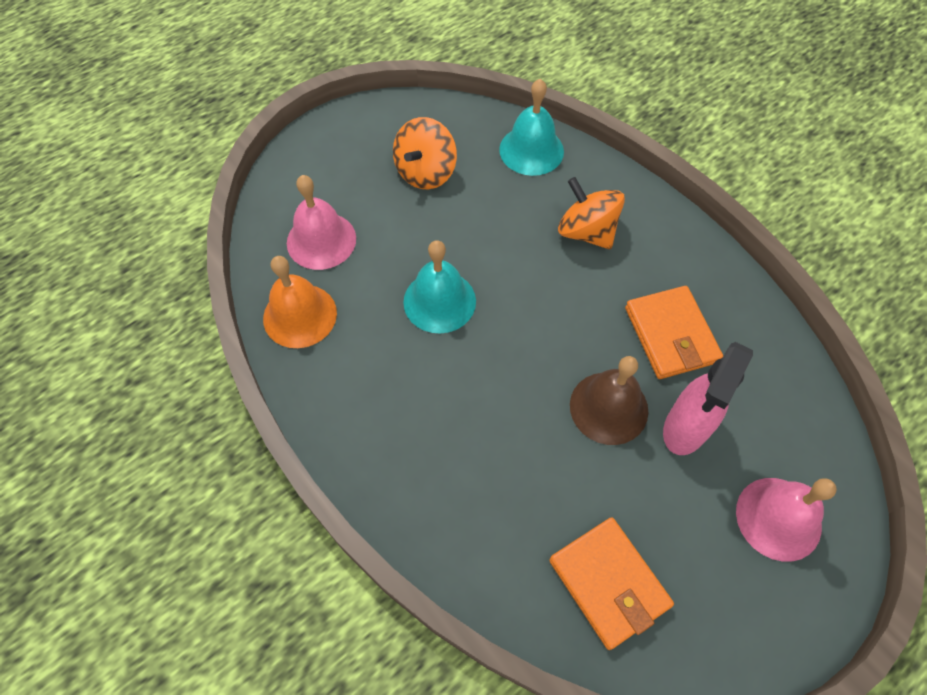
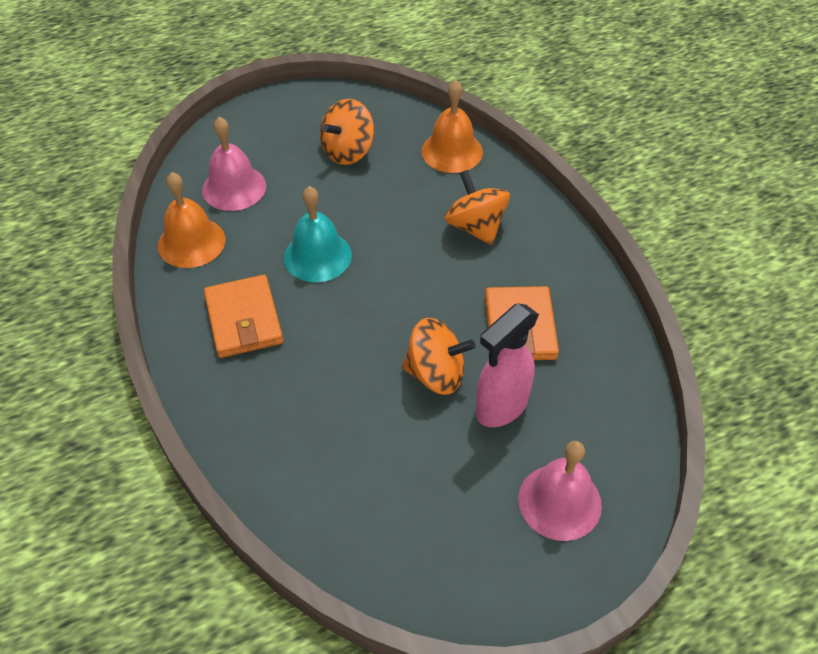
camera: 15 degrees right, 10 degrees down
turquoise bell [499,79,564,176] -> orange bell [421,80,483,173]
orange wallet [549,517,674,650] -> orange wallet moved to [204,275,283,358]
brown bell [570,356,648,445] -> orange spinning top [402,318,475,395]

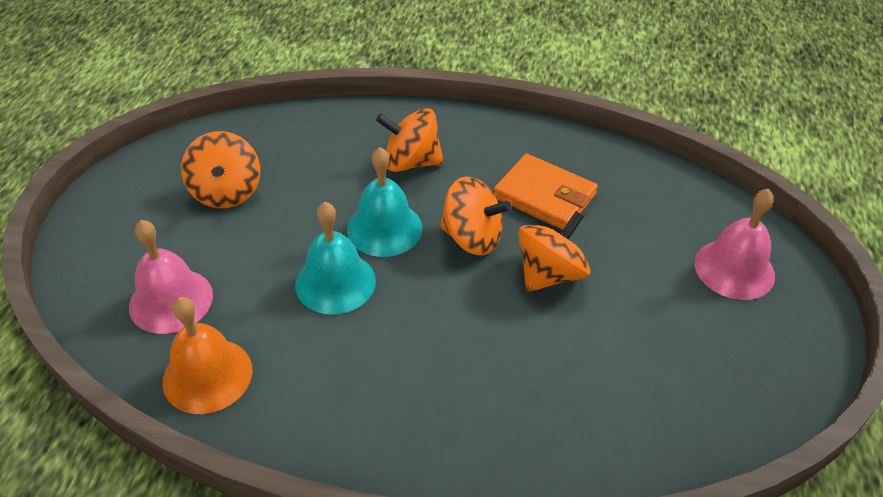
camera: 55 degrees left, 5 degrees down
orange wallet [204,275,283,358] -> none
orange bell [421,80,483,173] -> none
pink spray bottle [475,303,539,427] -> none
none -> turquoise bell [347,147,422,257]
none -> orange spinning top [440,176,512,255]

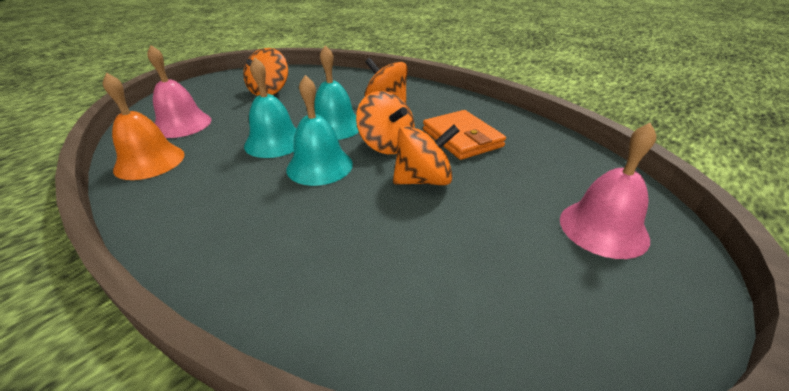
camera: 30 degrees right, 10 degrees down
none -> turquoise bell [287,75,353,186]

